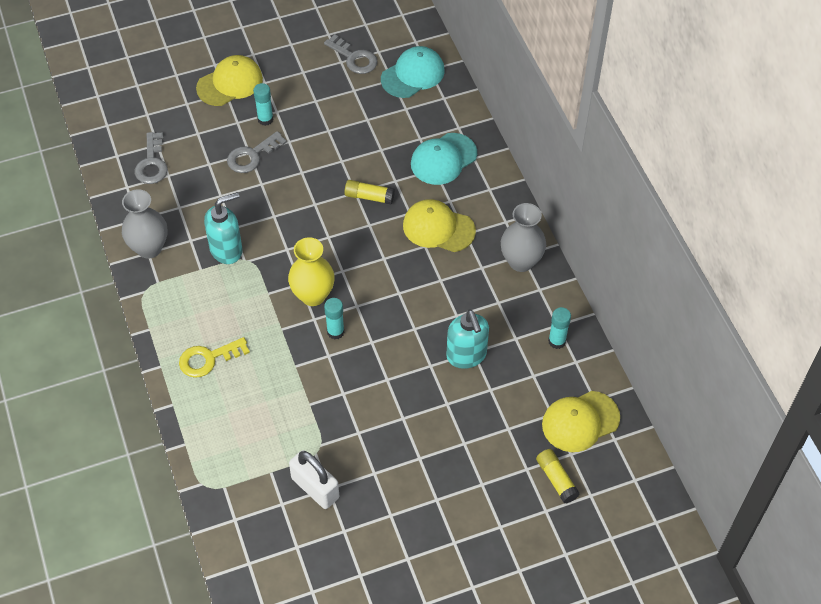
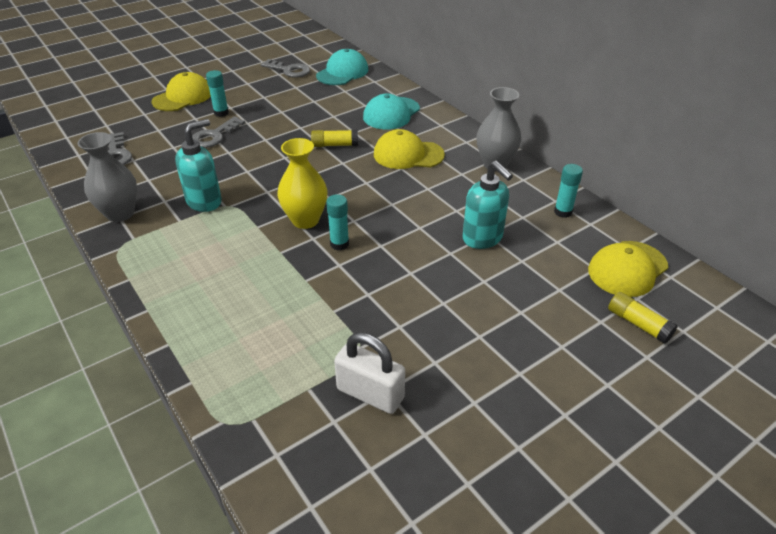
camera: 15 degrees left, 15 degrees down
yellow key [179,337,250,378] -> none

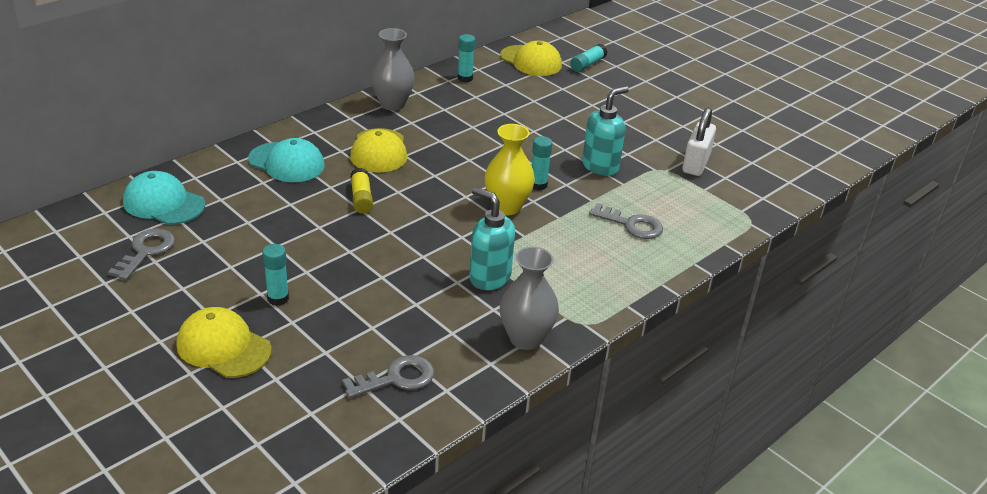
camera: 100 degrees left, 5 degrees down
grey key [192,116,245,148] -> grey key moved to [589,203,663,239]
turquoise soap dispenser [463,161,513,249] -> turquoise soap dispenser moved to [582,86,629,176]
yellow glue stick [608,292,678,344] -> turquoise glue stick [570,44,607,72]

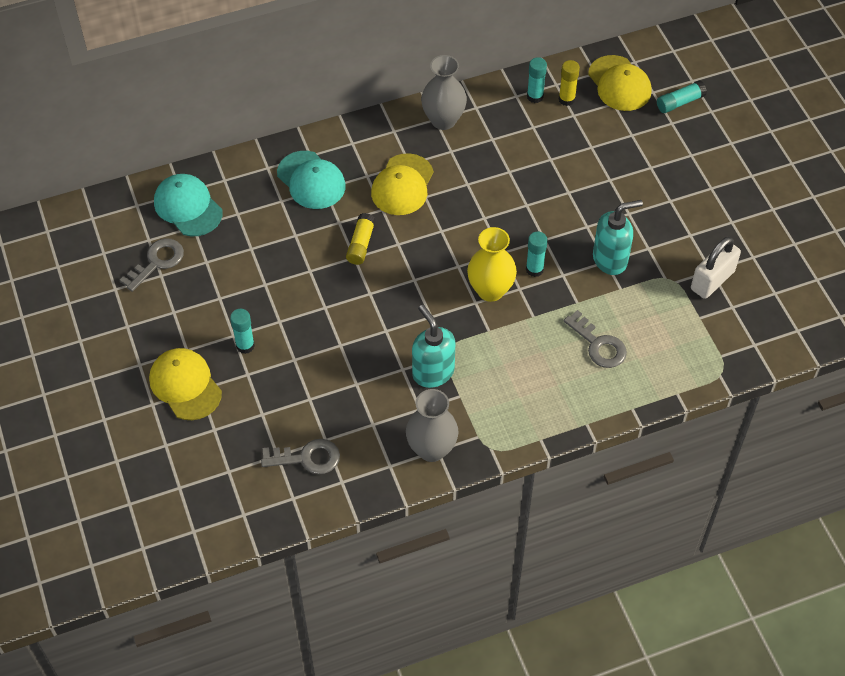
camera: 25 degrees right, 20 degrees up
none -> yellow glue stick [559,60,580,106]

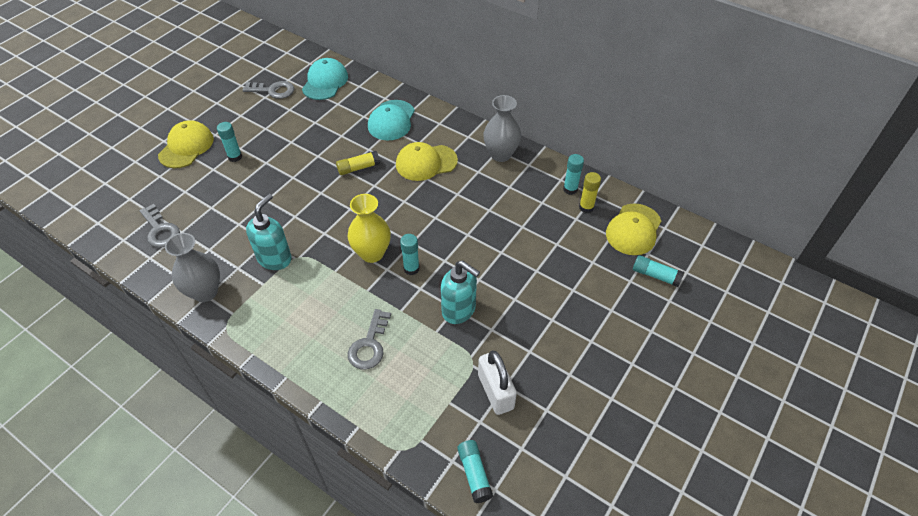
camera: 55 degrees right, 5 degrees down
white padlock [691,237,741,299] -> white padlock turned 60 degrees clockwise [478,350,517,415]
none -> turquoise glue stick [457,440,493,503]

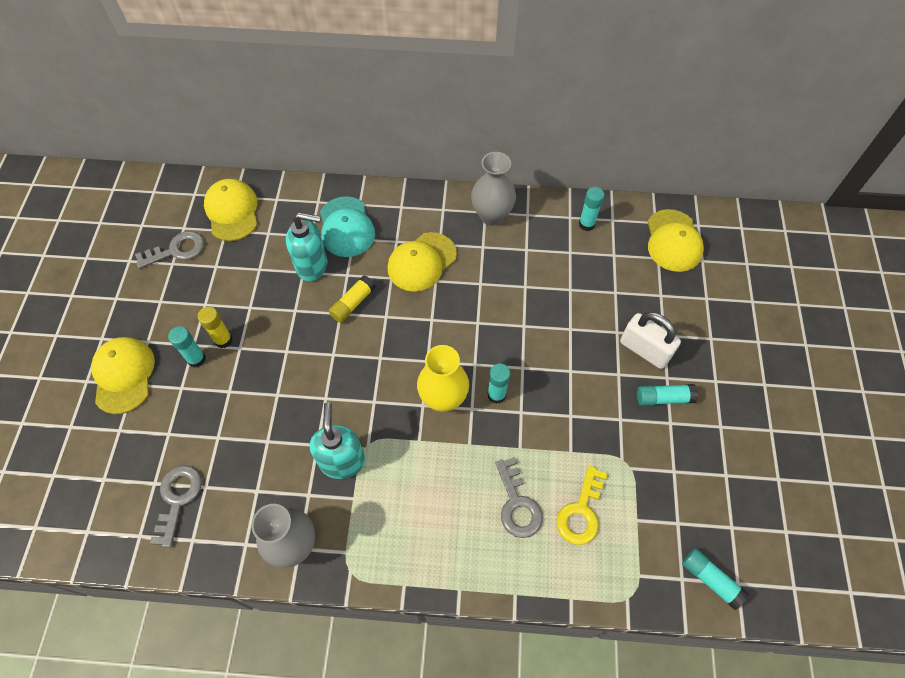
camera: 30 degrees left, 10 degrees up
grey key [139,204,180,248] -> grey key turned 105 degrees counterclockwise [150,465,202,548]
turquoise cap [302,58,348,100] -> yellow cap [204,179,258,241]
turquoise soap dispenser [441,260,480,324] -> turquoise soap dispenser moved to [286,213,328,281]
white padlock [478,350,517,415] -> white padlock moved to [620,312,681,369]
yellow glue stick [579,172,601,213] -> yellow glue stick moved to [198,307,233,348]
turquoise glue stick [633,255,684,287] -> turquoise glue stick moved to [637,384,698,406]
none -> yellow key [556,465,608,545]

